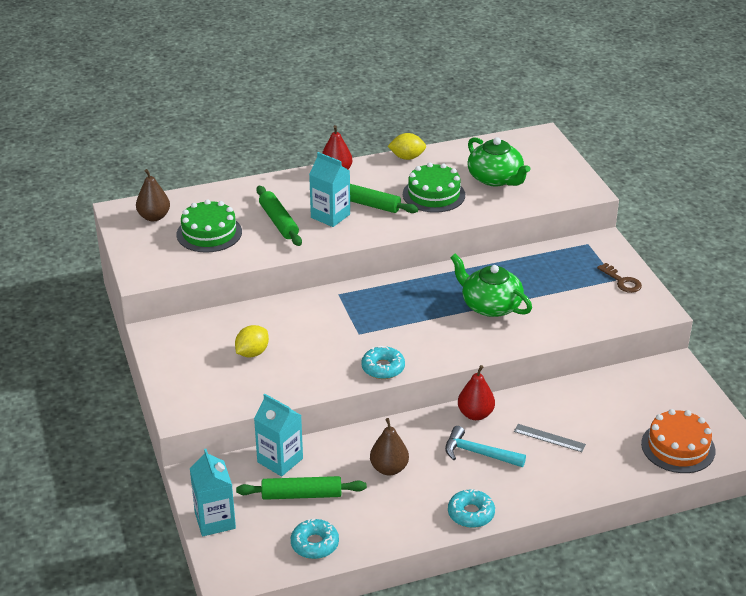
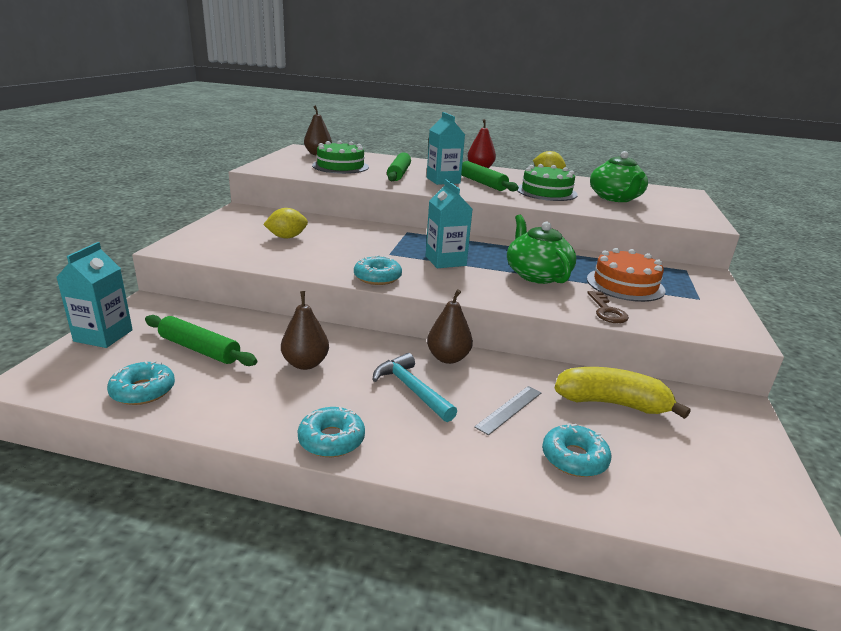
camera: 30 degrees right, 10 degrees down
turquoise carton [254,394,303,476] -> turquoise carton moved to [426,180,472,268]
red pear [458,365,495,420] -> brown pear [427,289,473,364]
grey ruler [514,424,586,452] -> grey ruler turned 75 degrees clockwise [474,386,541,435]
brown key [597,263,642,293] -> brown key moved to [587,291,629,323]
orange cake [641,409,715,473] -> orange cake moved to [587,248,665,302]
none -> turquoise donut [542,423,611,477]
none -> yellow banana [555,367,690,419]

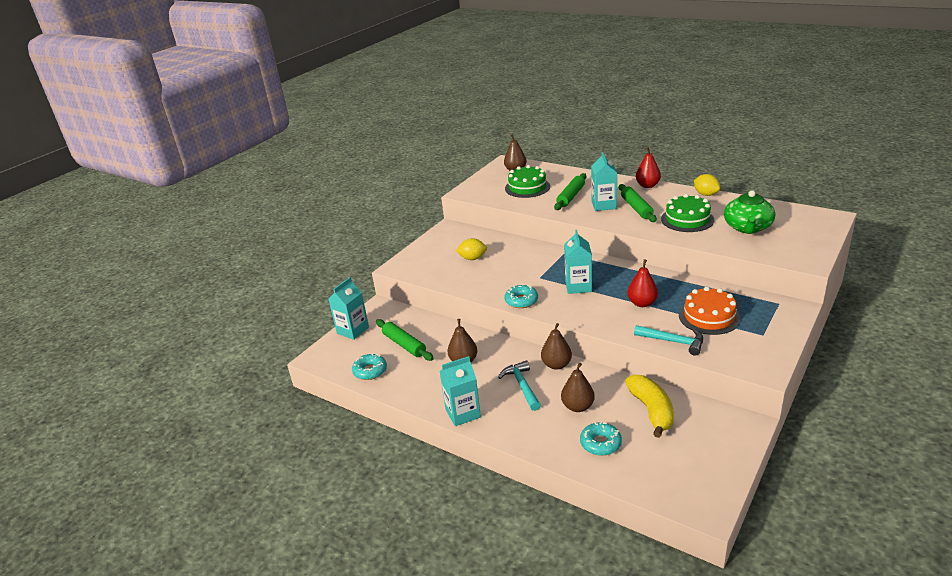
camera: 25 degrees right, 5 degrees up
turquoise donut [297,407,365,457] -> turquoise carton [439,356,481,426]
grey ruler [474,386,541,435] -> brown pear [561,363,595,412]
green teapot [507,214,576,284] -> red pear [627,259,658,307]
yellow banana [555,367,690,419] -> yellow banana turned 45 degrees clockwise [625,375,674,438]
brown key [587,291,629,323] -> turquoise hammer [634,325,703,356]

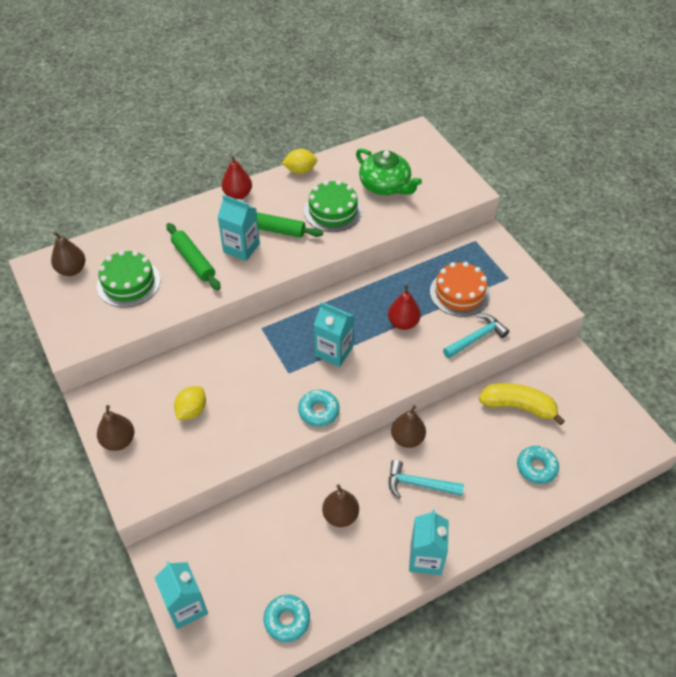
camera: 65 degrees left, 20 degrees up
green rolling pin [376,319,434,361] -> none
brown pear [561,363,595,412] -> brown pear moved to [97,405,134,451]

